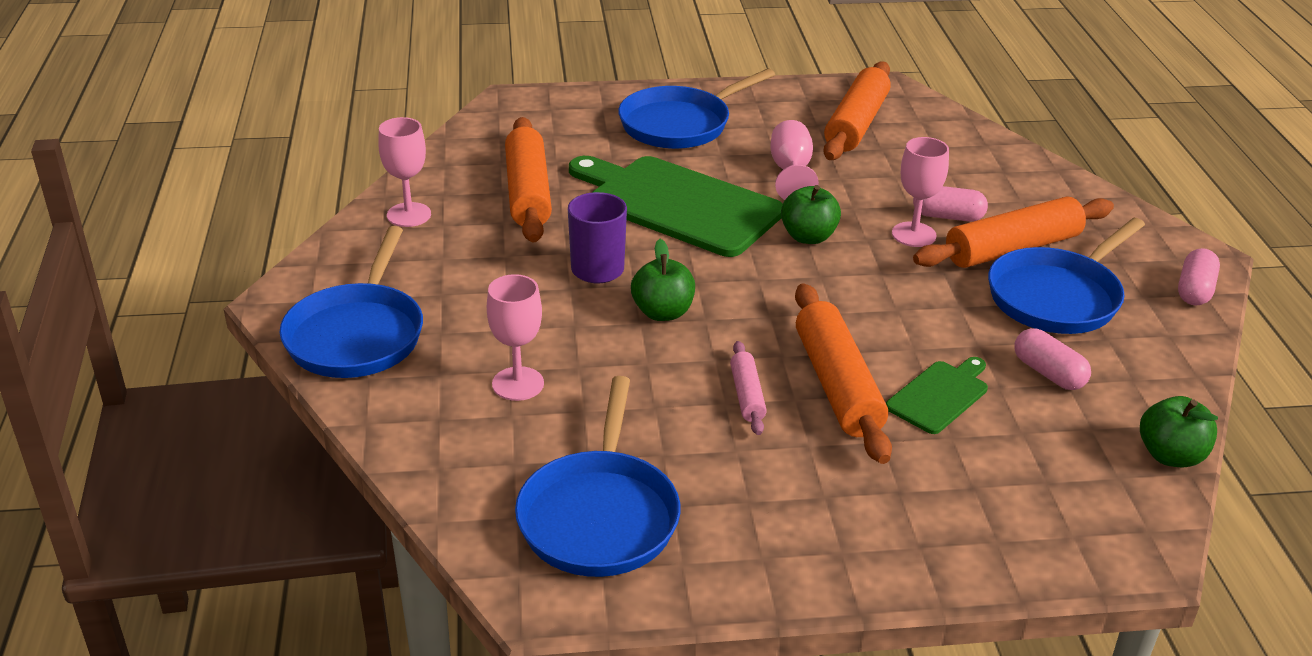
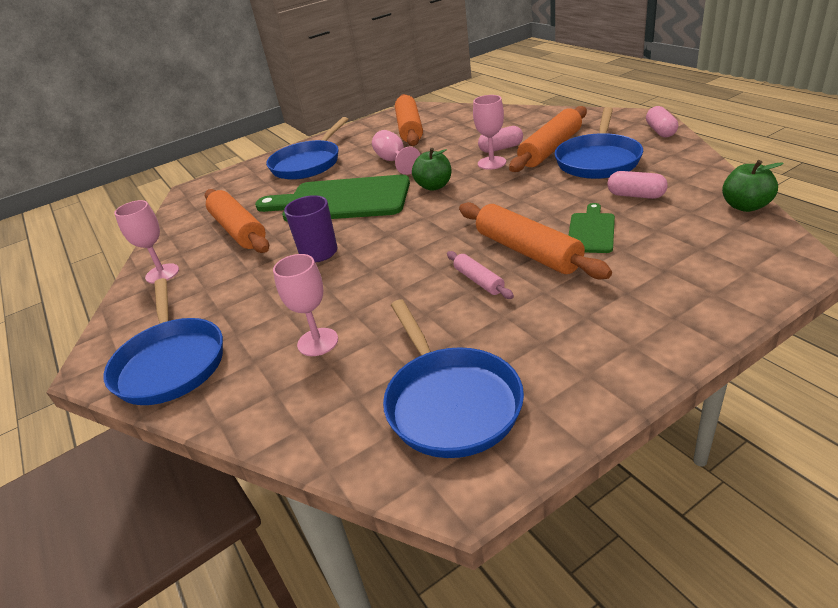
camera: 20 degrees left, 0 degrees up
green apple [631,239,695,321] -> none

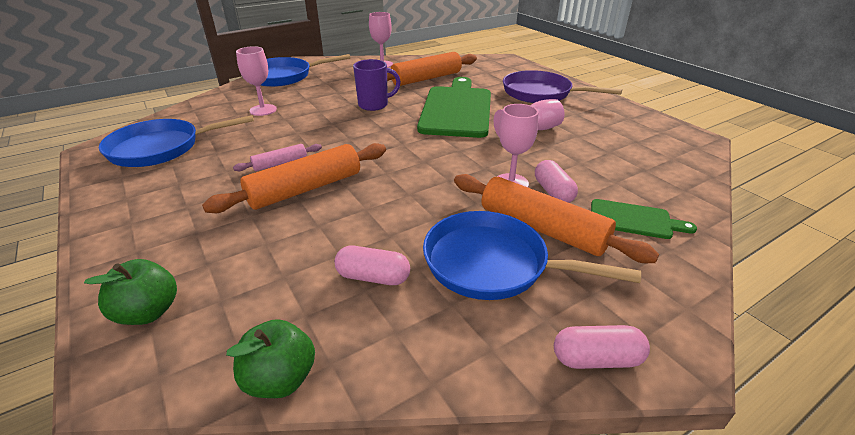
camera: 85 degrees right, 0 degrees up
blue pan [266,117,348,180] -> purple pan [503,70,622,103]
orange rolling pin [395,94,423,146] -> none
green apple [412,148,451,191] -> green apple moved to [84,259,177,325]
green cutting board [568,203,615,253] -> green cutting board moved to [591,199,697,239]
pink capsule [607,171,668,199] -> pink capsule turned 75 degrees clockwise [335,245,410,285]

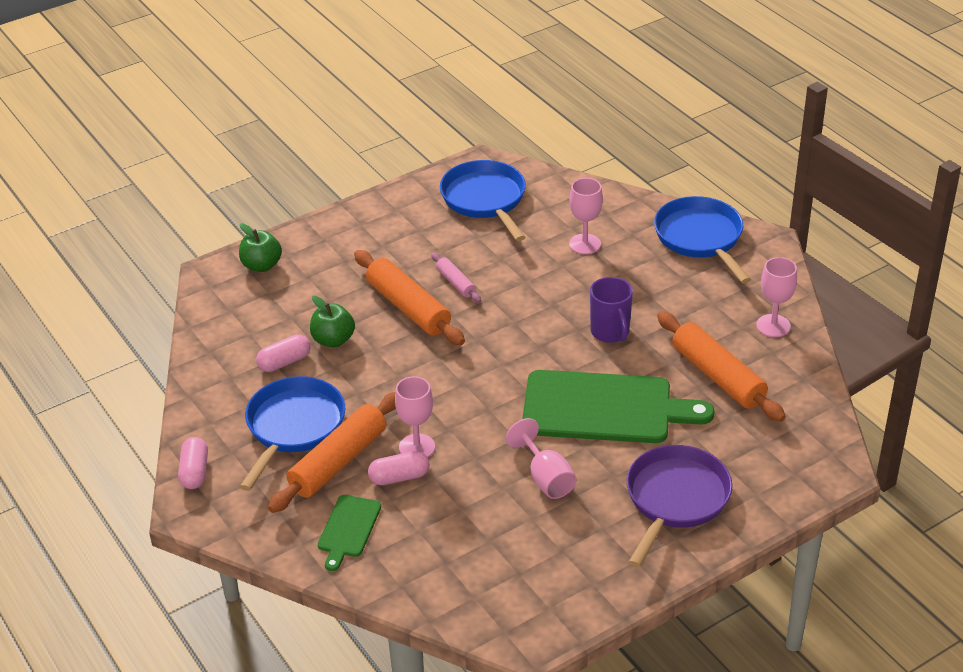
camera: 90 degrees right, 5 degrees up
green apple [226,319,315,398] -> green apple moved to [310,296,355,347]
pink capsule [335,245,410,285] -> pink capsule turned 45 degrees clockwise [256,334,310,372]

